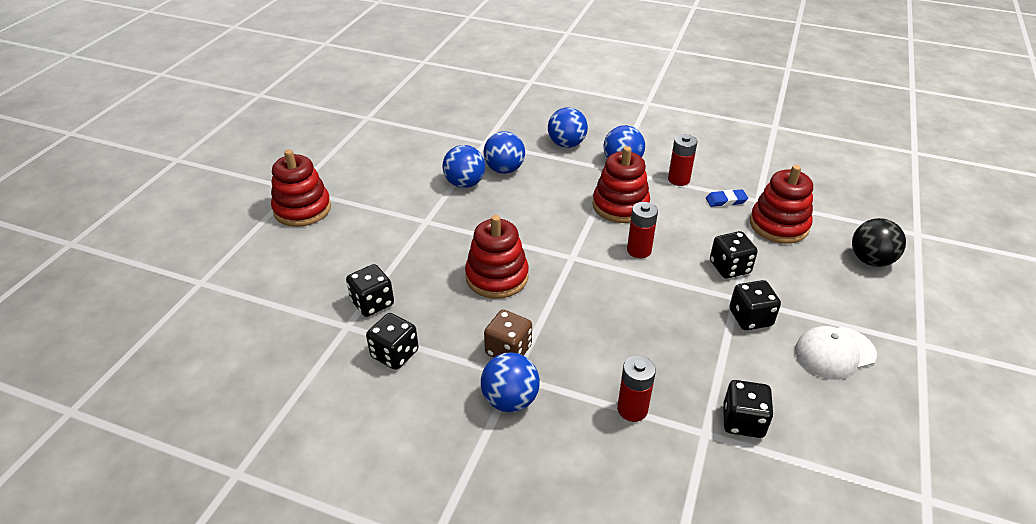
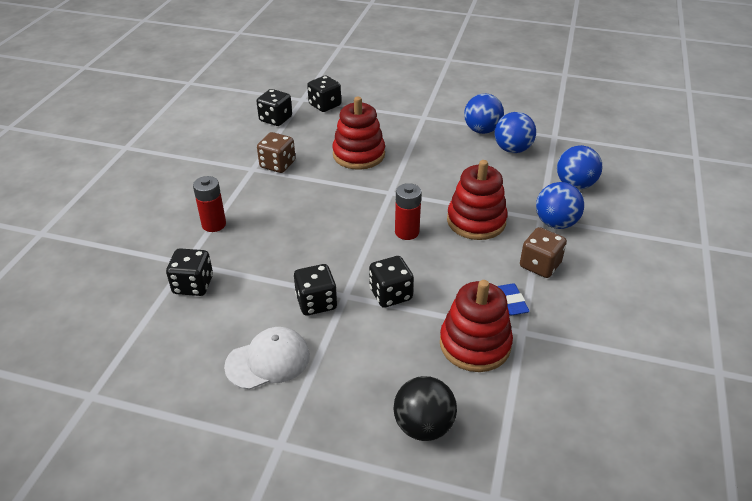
camera: 85 degrees right, 0 degrees up
red stacking toy [271,149,331,227] -> none
blue ball [481,352,540,412] -> none
red battery [668,134,697,186] -> brown dice [520,227,567,278]
white cap [795,326,877,380] -> white cap turned 90 degrees clockwise [224,327,310,390]

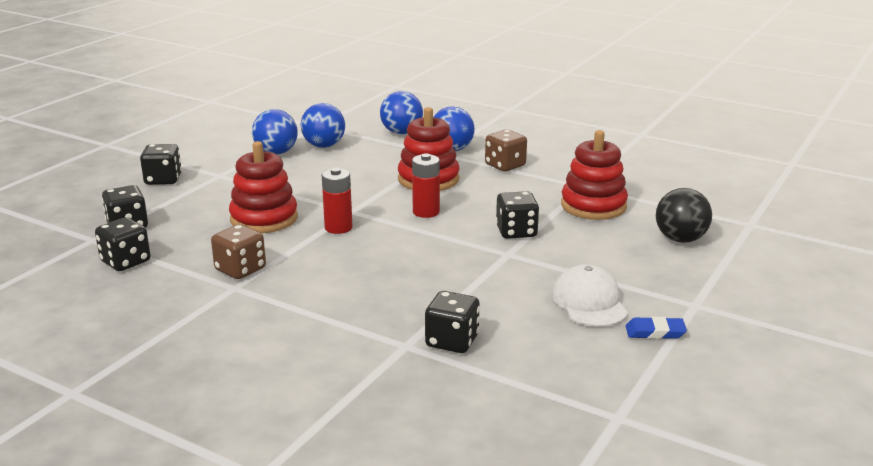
camera: 75 degrees left, 15 degrees down
red battery [193,176,226,232] -> red battery moved to [322,168,353,234]
black dice [294,264,337,316] -> black dice moved to [140,144,182,185]
blue eraser [497,283,530,316] -> blue eraser moved to [626,317,687,339]

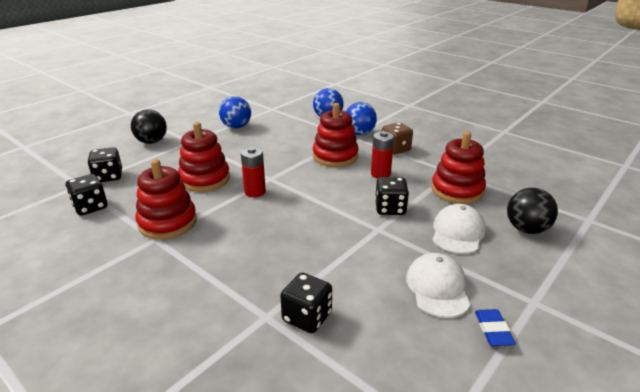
camera: 10 degrees right, 5 degrees up
black dice [140,144,182,185] -> black ball [131,109,167,144]
brown dice [211,224,266,279] -> red stacking toy [135,159,197,239]
blue ball [301,103,345,148] -> none
red battery [412,153,440,218] -> red battery moved to [371,131,394,178]
blue eraser [626,317,687,339] -> blue eraser turned 75 degrees clockwise [475,309,516,346]
none -> white cap [432,204,486,254]

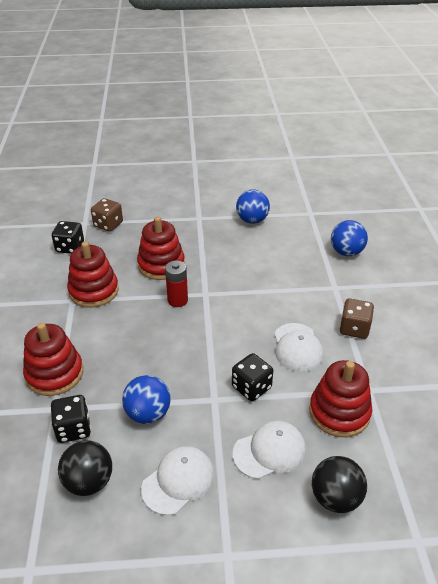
camera: 45 degrees right, 10 degrees up
black dice [88,147,122,182] -> brown dice [91,198,123,232]
black ball [131,109,167,144] -> black ball moved to [58,440,112,496]
red stacking toy [313,103,359,167] -> red stacking toy moved to [23,323,83,396]
blue ball [346,102,377,135] -> blue ball moved to [122,375,171,424]
red battery [371,131,394,178] -> white cap [274,323,323,372]
blue eraser [475,309,516,346] -> none

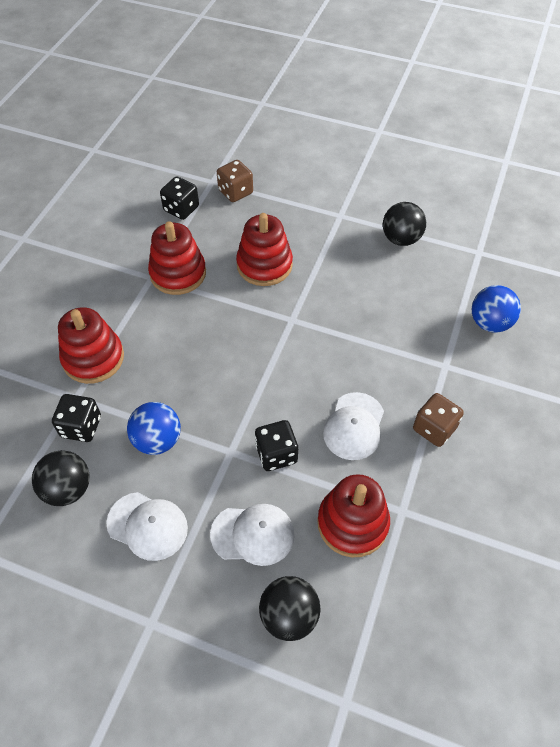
camera: 25 degrees right, 15 degrees up
white cap [141,446,214,515] -> white cap turned 45 degrees clockwise [106,492,188,561]
red battery [165,261,188,307] -> none
blue ball [236,189,270,224] -> black ball [383,202,426,246]

